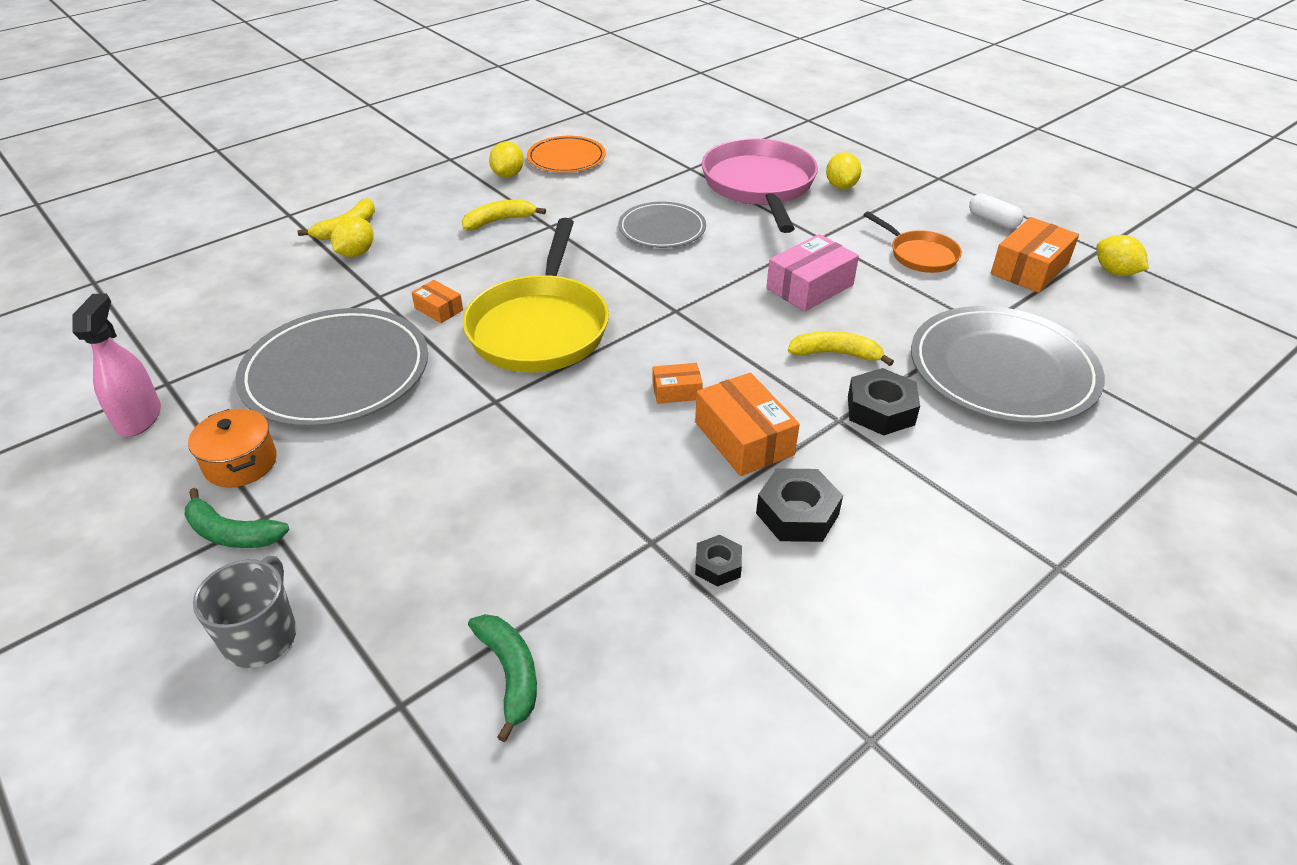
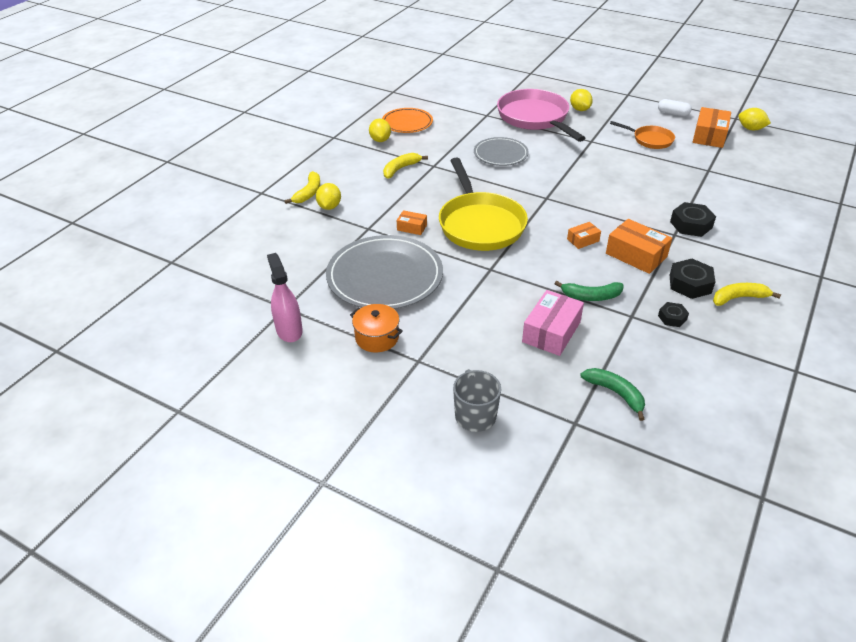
camera: 20 degrees left, 0 degrees up
green banana [185,488,290,548] -> green banana moved to [554,281,623,301]
pink box [766,234,859,312] -> pink box moved to [522,290,584,356]
yellow banana [788,331,894,366] -> yellow banana moved to [713,283,781,306]
grey plate [911,306,1105,424] -> none

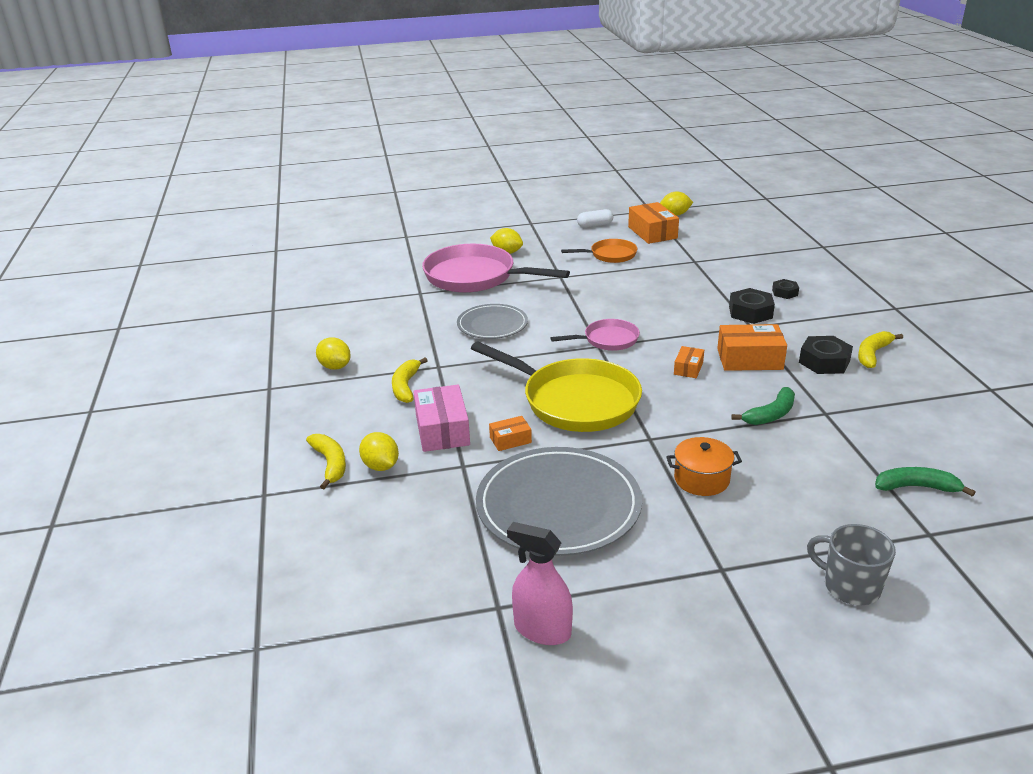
camera: 40 degrees left, 10 degrees down
orange pot [350,304,403,352] -> orange pot moved to [666,437,742,496]
orange plate [382,108,433,133] -> none
pink box [522,290,584,356] -> pink box moved to [413,385,470,452]
black nut [658,302,689,327] -> black nut moved to [772,279,799,299]
none -> pink pan [550,319,640,351]

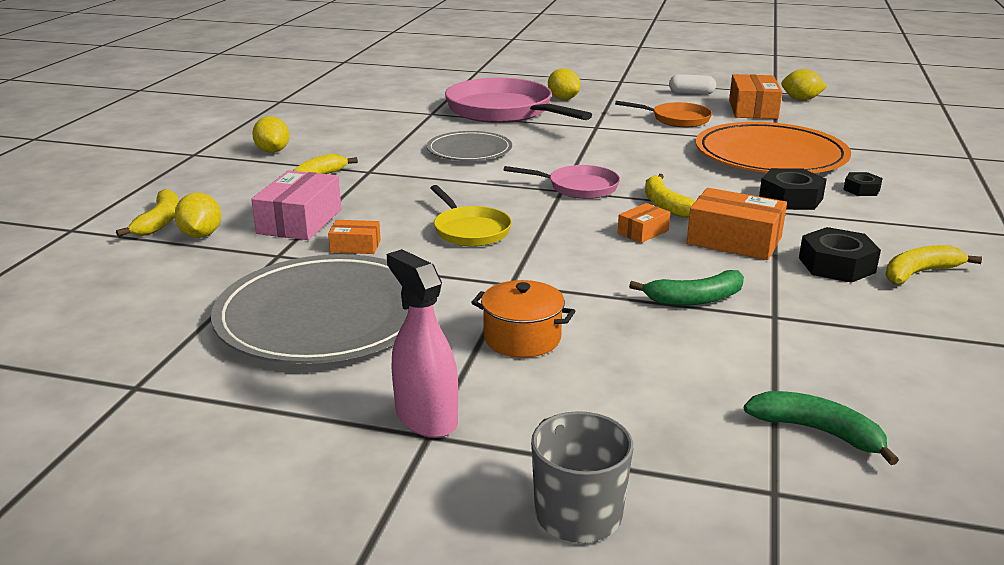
camera: 25 degrees right, 5 degrees down
yellow pan [471,342,642,432] -> yellow pan [431,185,512,247], size x0.52
pink spray bottle [507,522,573,645] -> pink spray bottle moved to [387,249,458,438]
none -> yellow banana [645,174,695,218]
none -> orange plate [696,122,851,173]

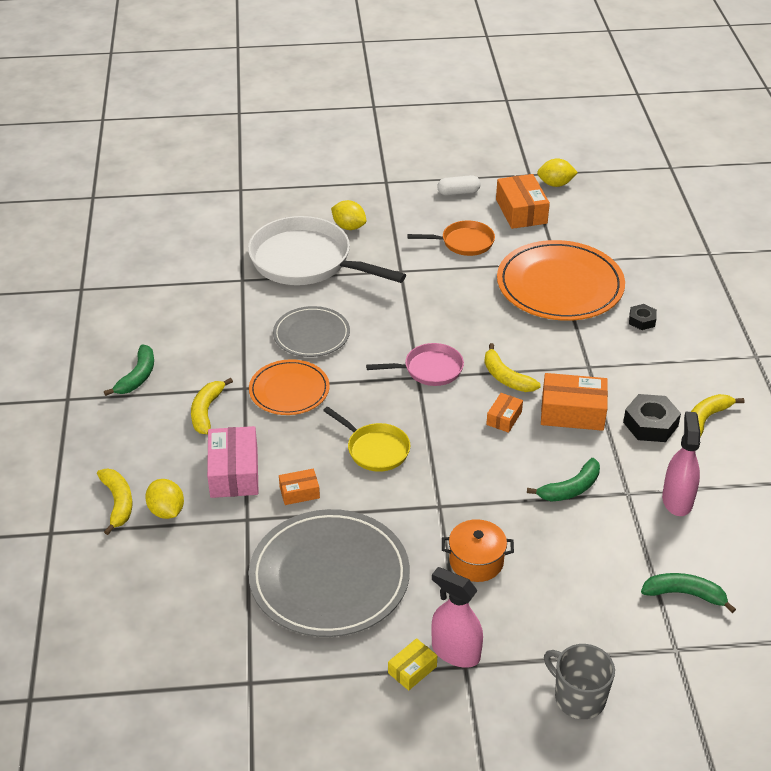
camera: 20 degrees left, 15 degrees up
yellow lemon [252,116,289,153] -> green banana [104,344,154,396]
pink pan [445,78,592,123] -> white pan [248,216,406,285]
black nut [759,168,827,210] -> none
none -> orange plate [249,359,330,415]
none -> yellow box [388,638,437,691]
none -> pink spray bottle [662,411,701,516]

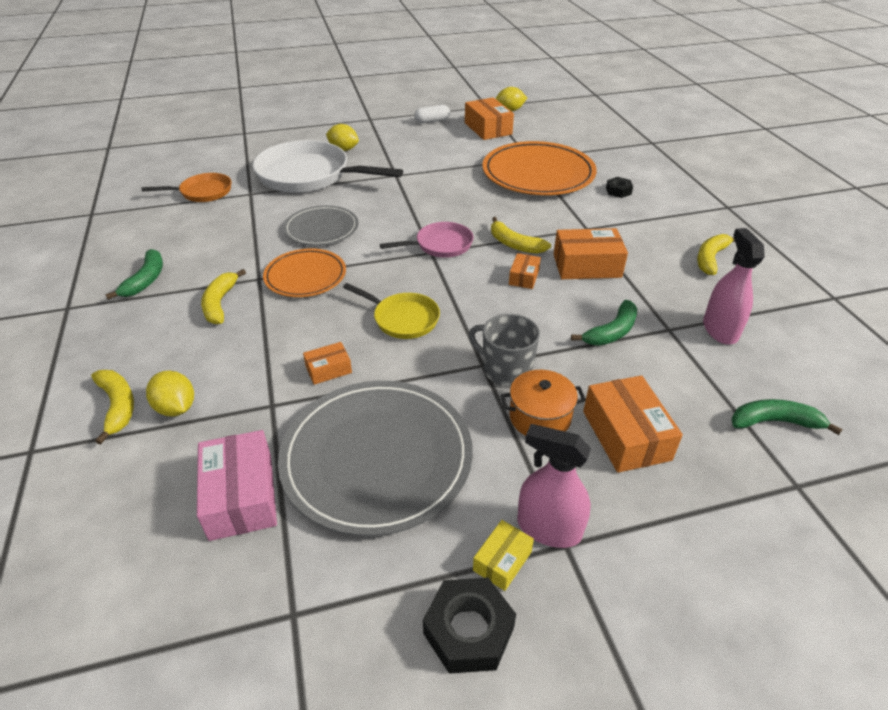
camera: 10 degrees left, 0 degrees up
pink box [207,426,259,498] -> pink box moved to [197,430,277,541]
orange pan [407,221,495,256] -> orange pan moved to [141,173,231,202]
grey mug [544,644,615,719] -> grey mug moved to [469,314,540,386]
black nut [623,394,681,442] -> black nut moved to [423,578,516,674]
none -> orange box [583,375,683,473]

